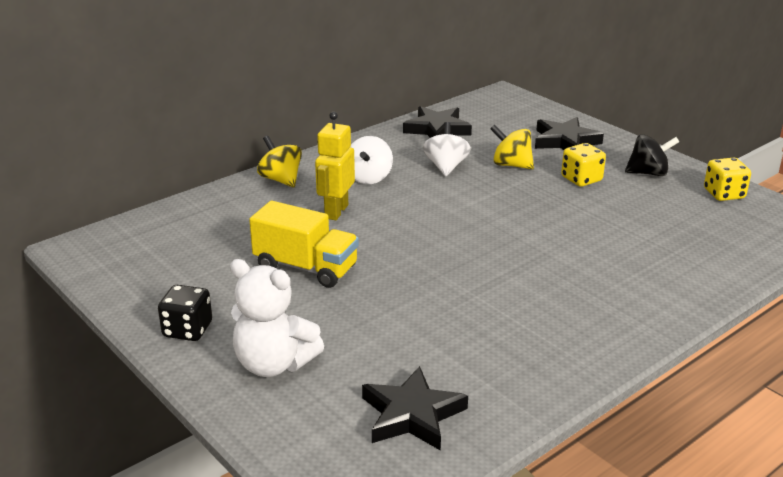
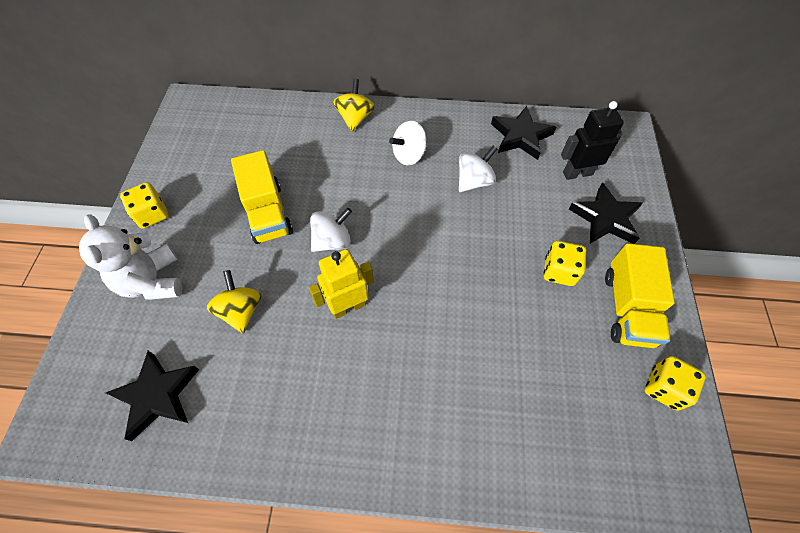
camera: 45 degrees right, 30 degrees up
black dice [158,285,212,341] -> yellow dice [120,182,169,229]
yellow robot [315,112,355,220] -> yellow robot moved to [309,249,374,319]
yellow spinning top [490,124,534,169] -> yellow spinning top moved to [207,270,262,334]
black spinning top [625,134,679,176] -> yellow truck [605,243,675,348]
none -> white spinning top [310,207,352,252]
none -> black robot [561,101,624,180]

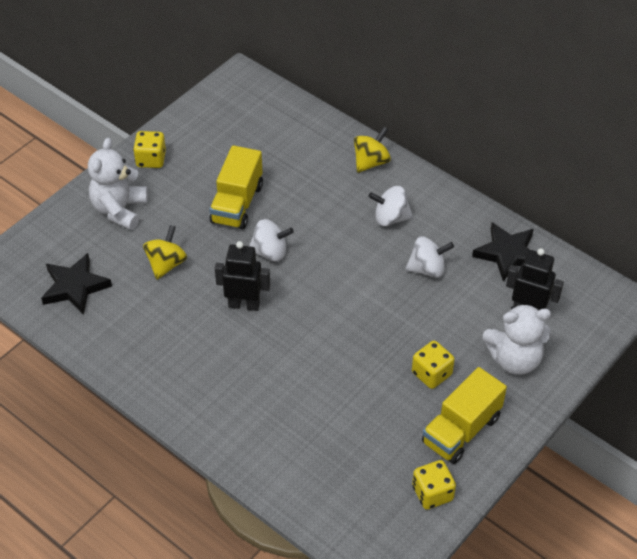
camera: 35 degrees right, 10 degrees down
yellow robot [309,249,374,319] -> black robot [215,241,270,311]
black star [569,182,643,244] -> white teddy bear [482,303,551,375]

